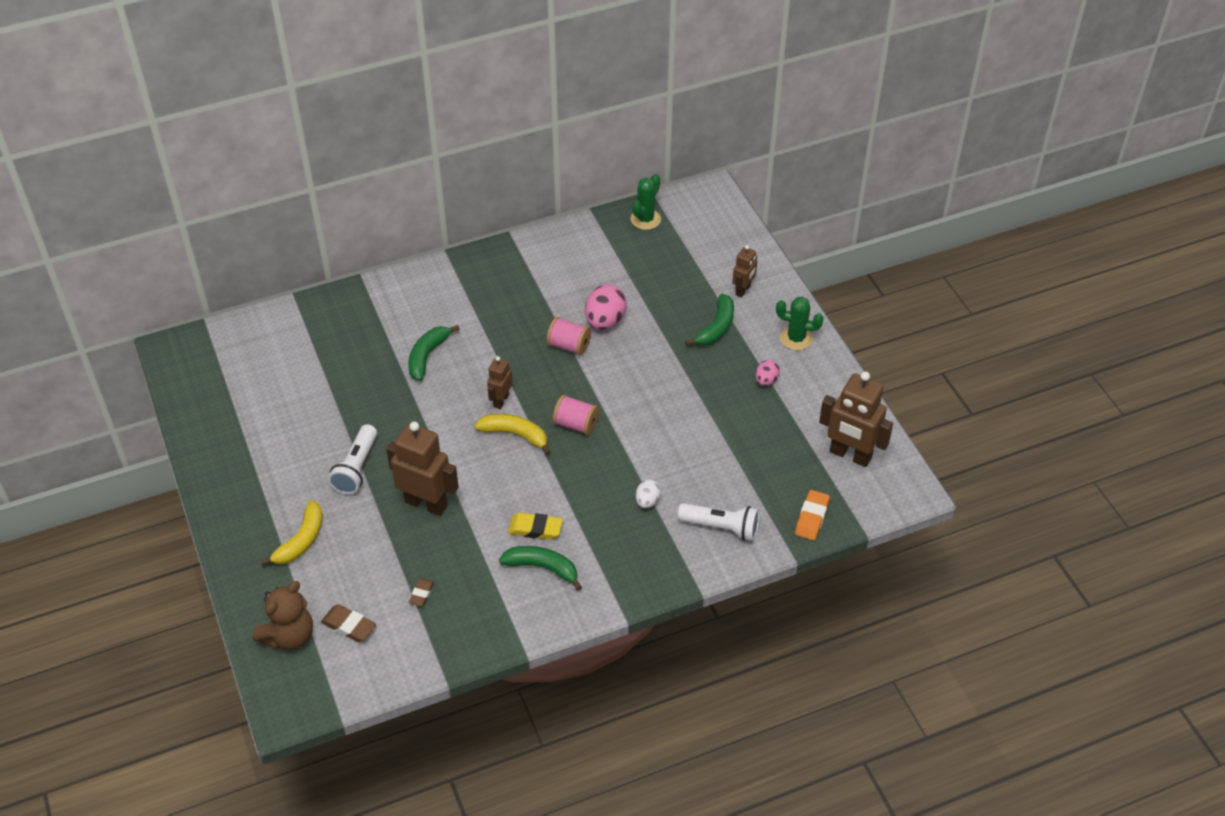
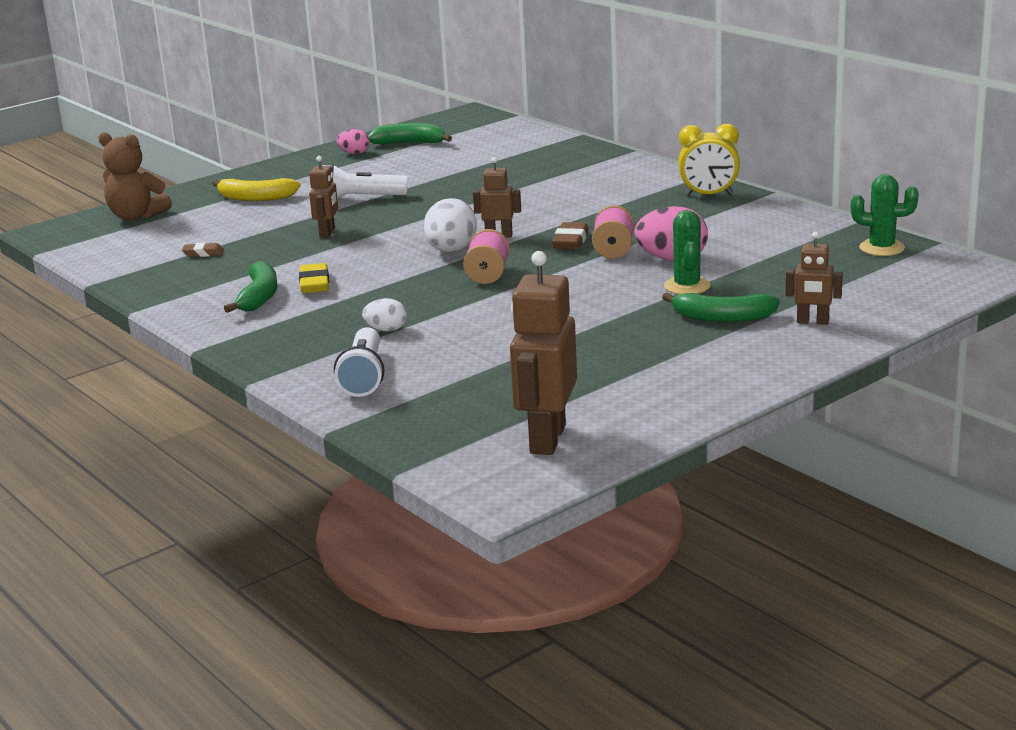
camera: 75 degrees right, 25 degrees down
brown eraser [321,604,376,642] -> brown eraser moved to [552,222,589,250]
brown robot [386,422,459,516] -> brown robot [309,156,338,238], size x0.54
green banana [408,325,460,381] -> green banana moved to [368,123,452,145]
yellow banana [475,414,551,455] -> white egg [423,198,477,253]
pink egg [756,360,780,386] -> pink egg moved to [337,129,370,154]
green cactus [776,297,824,350] -> green cactus moved to [664,210,710,294]
orange eraser [795,490,830,541] -> none
none -> yellow clock [678,124,740,196]

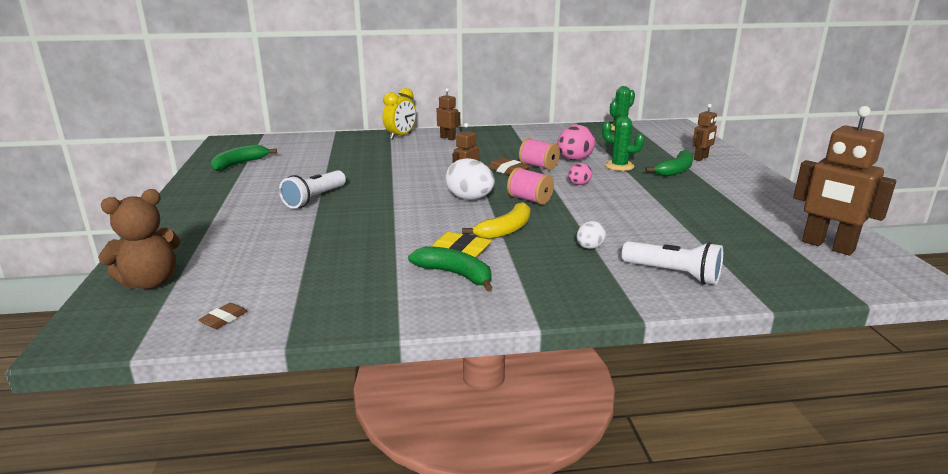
camera: 60 degrees left, 0 degrees up
brown eraser [182,243,224,257] -> brown eraser moved to [198,303,248,329]
yellow banana [212,178,301,201] -> yellow banana moved to [462,202,531,239]
brown robot [309,156,338,238] -> brown robot moved to [437,88,460,141]
pink egg [337,129,370,154] -> pink egg moved to [568,163,592,185]
yellow clock [678,124,740,196] -> yellow clock moved to [383,88,416,139]

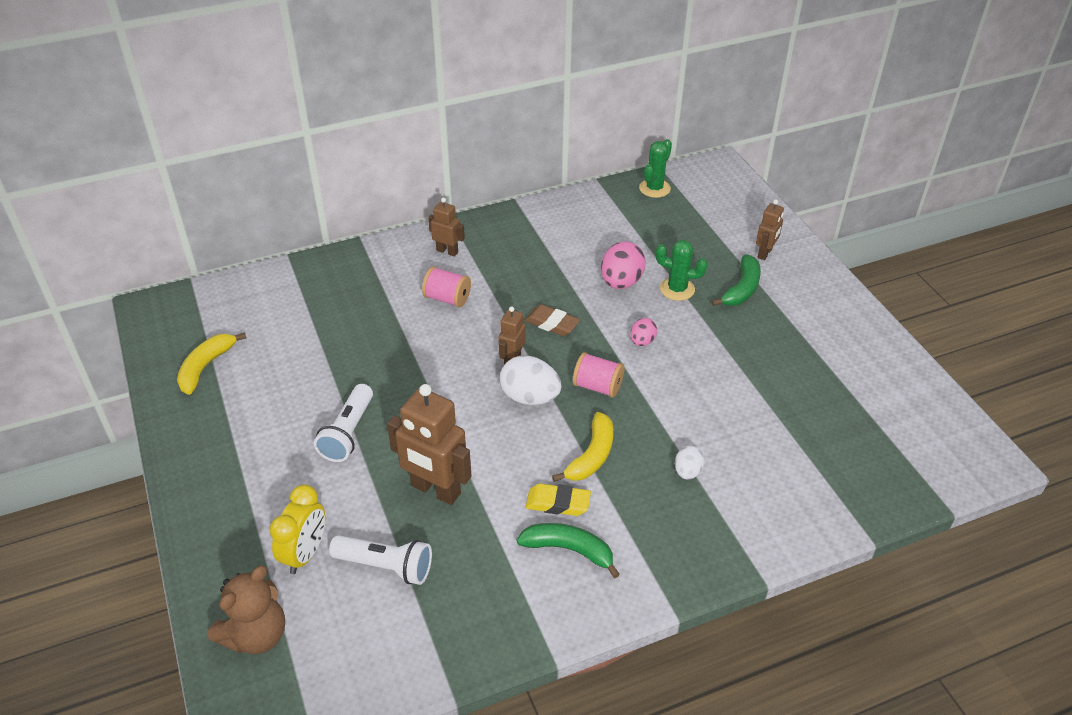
camera: 15 degrees left, 20 degrees up
brown eraser [198,303,248,329] -> none
green banana [211,145,277,171] -> yellow banana [177,332,246,395]
yellow clock [383,88,416,139] -> yellow clock moved to [269,484,325,574]
pink spool [519,138,560,170] -> pink spool moved to [422,266,471,308]
white flashlight [622,241,723,285] -> white flashlight moved to [329,535,432,585]
brown robot [793,106,896,256] -> brown robot moved to [387,384,472,505]

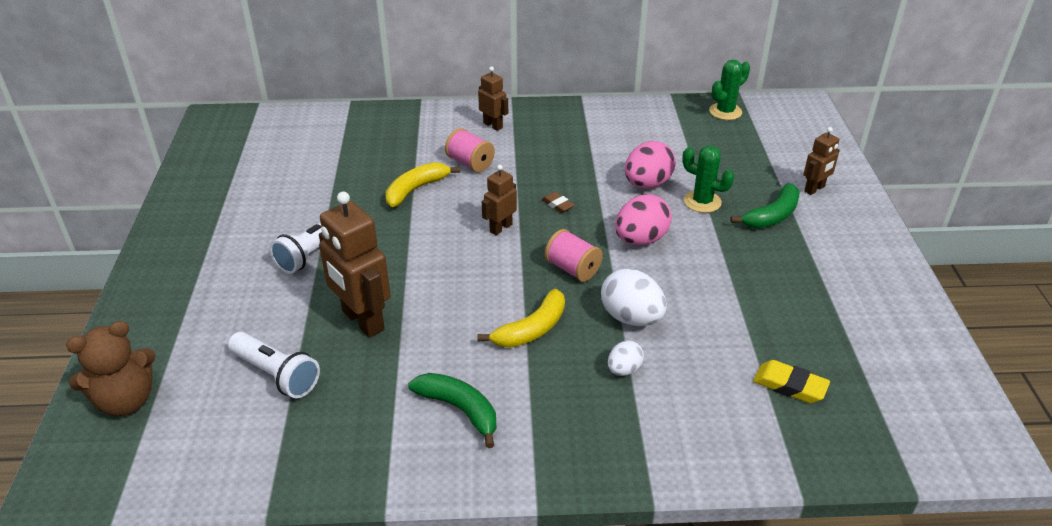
camera: 20 degrees right, 5 degrees down
yellow banana [177,332,246,395] -> yellow banana moved to [385,162,460,207]
yellow clock [269,484,325,574] -> none
white egg [500,356,561,405] -> white egg moved to [601,268,667,326]
brown eraser [524,304,580,336] -> brown eraser [542,192,575,213], size x0.64
yellow eraser [526,484,591,516] -> yellow eraser moved to [753,360,830,403]
pink egg [630,318,657,346] -> pink egg [615,194,672,245], size x1.77

